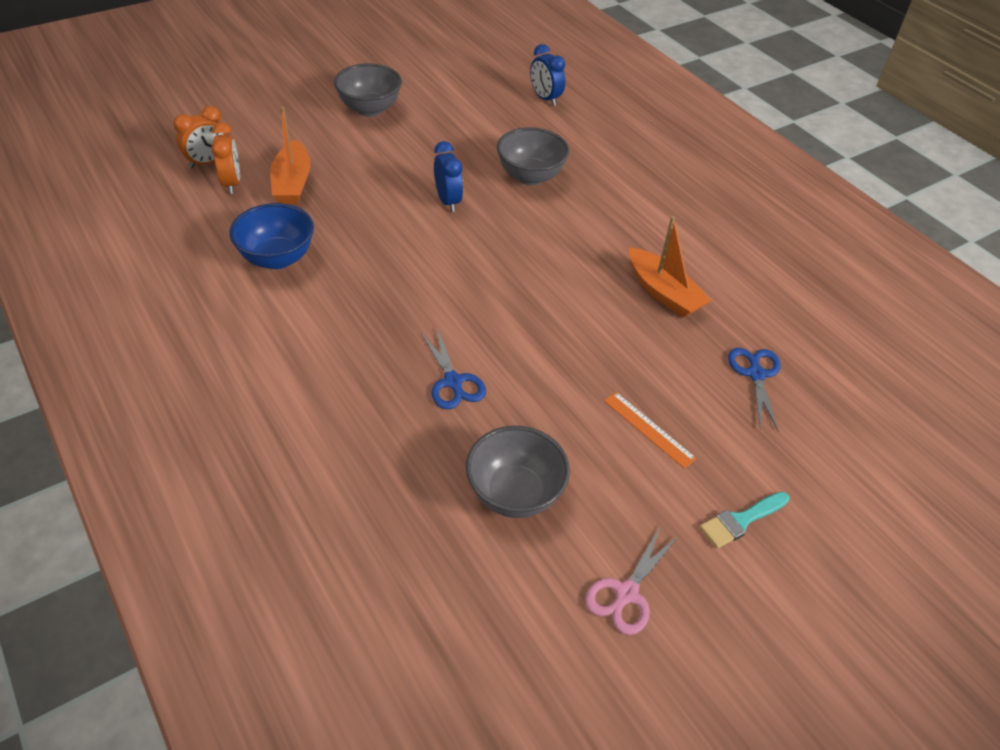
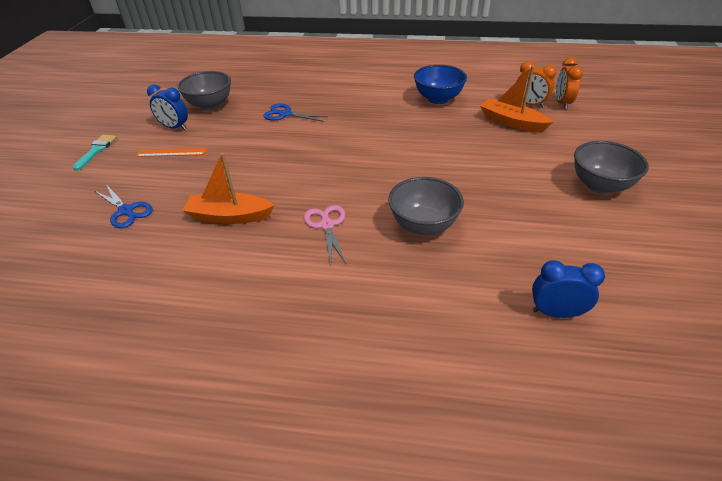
camera: 135 degrees right, 5 degrees down
blue clock [434,141,463,212] -> blue clock moved to [147,84,188,130]
pink scissors [585,527,678,635] -> pink scissors moved to [304,205,346,265]

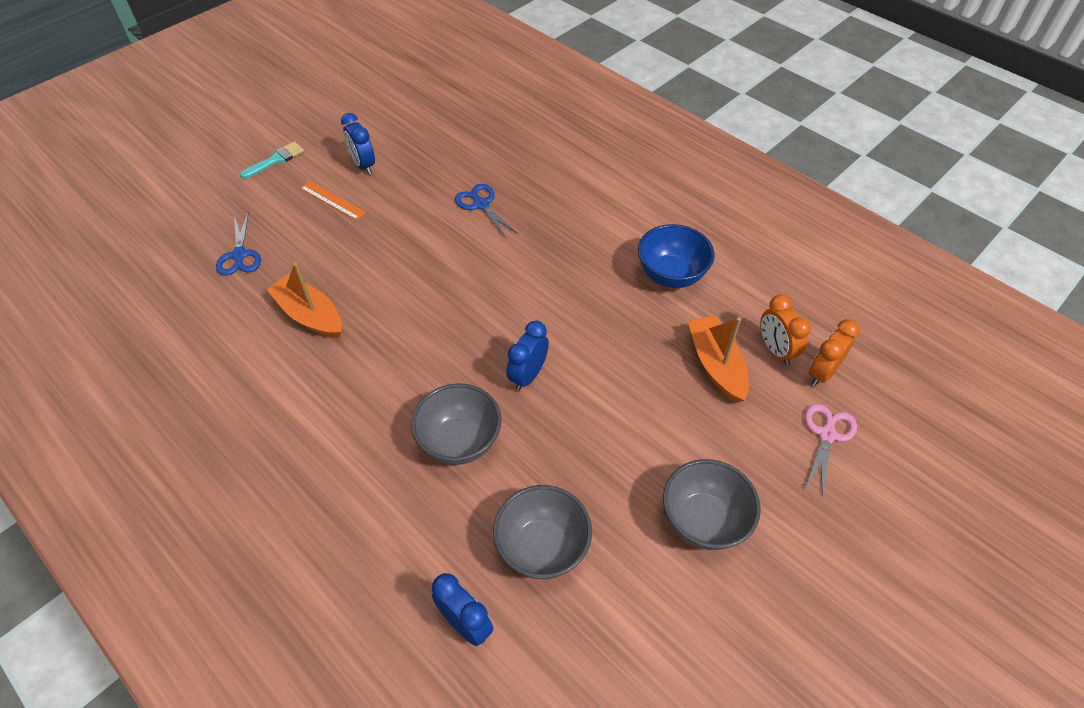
camera: 35 degrees right, 10 degrees up
grey bowl [178,71,231,110] -> grey bowl moved to [493,485,592,579]
pink scissors [304,205,346,265] -> pink scissors moved to [805,404,857,497]
none -> blue clock [506,321,549,391]

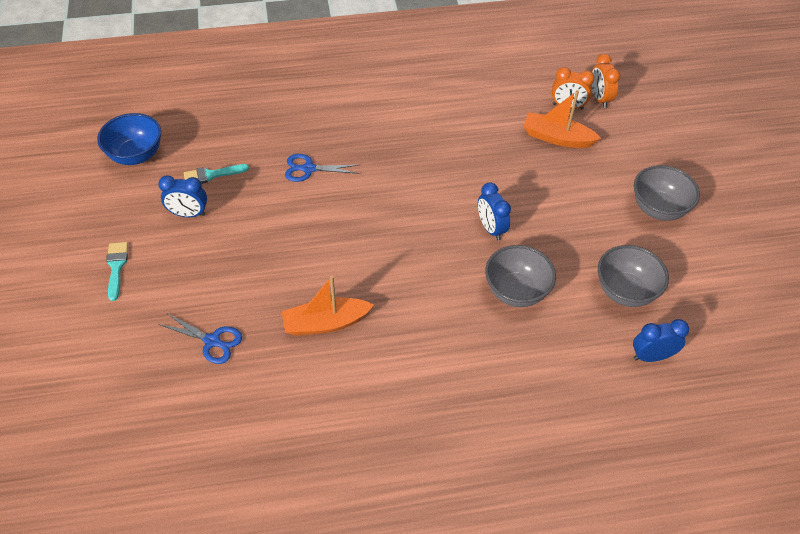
camera: 55 degrees left, 0 degrees up
orange ruler [300,181,366,220] -> none
blue bowl [638,224,715,288] -> blue bowl moved to [97,113,161,165]
pink scissors [805,404,857,497] -> none
none -> turquoise brush [184,164,249,184]

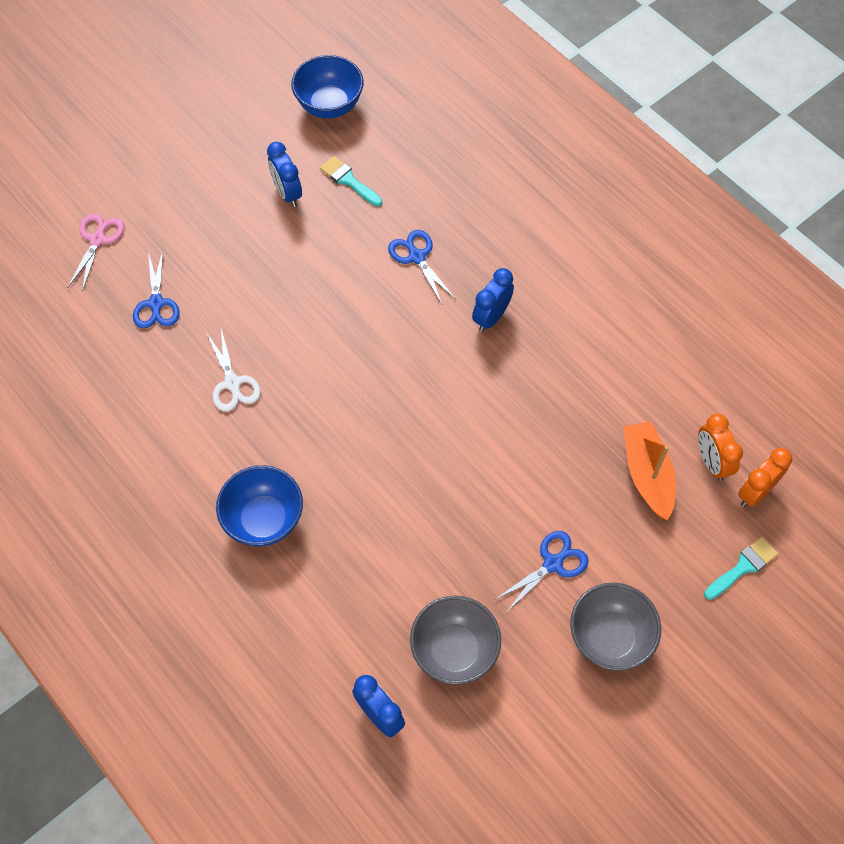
camera: 60 degrees right, 10 degrees up
turquoise brush [106,242,128,301] -> turquoise brush moved to [704,537,778,600]
orange boat [282,276,374,336] -> white scissors [207,329,261,412]
blue clock [478,182,511,240] -> blue clock moved to [472,268,514,332]
grey bowl [485,245,556,307] -> none
none -> pink scissors [67,214,124,292]
none -> blue bowl [216,465,303,547]
none -> blue scissors [494,531,589,613]

